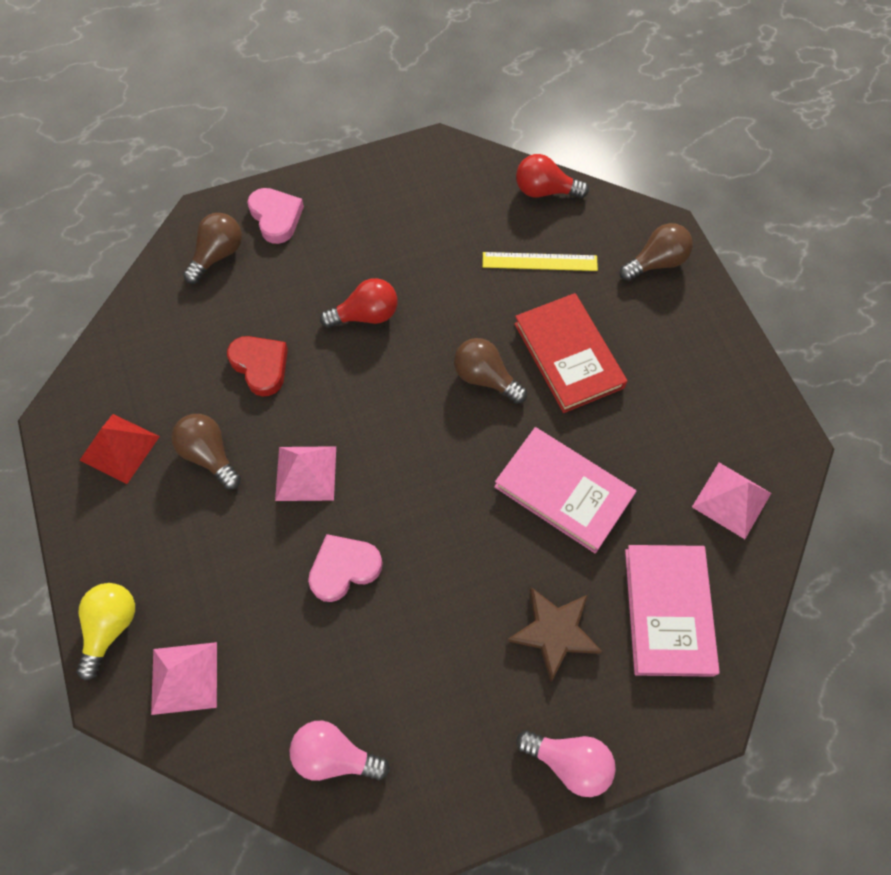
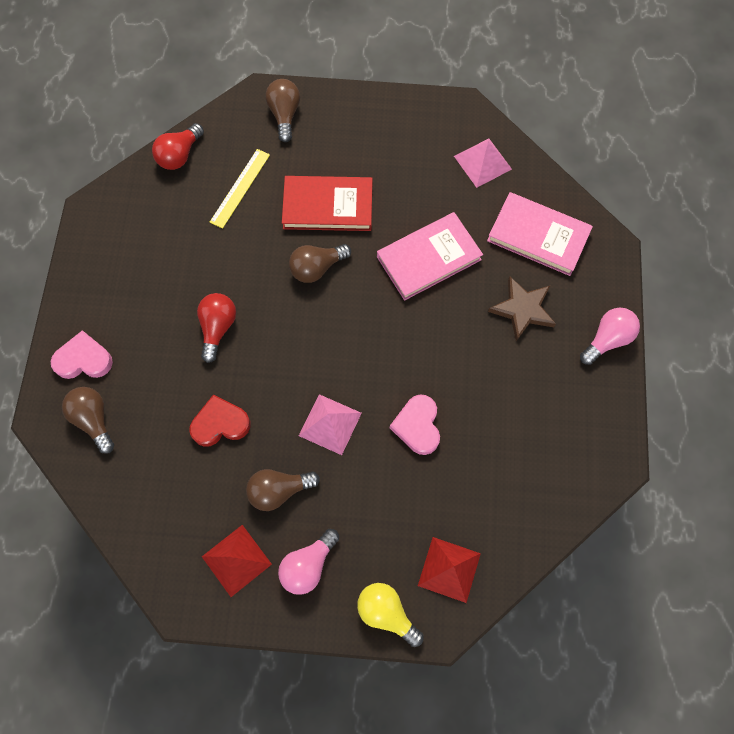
camera: 65 degrees left, 5 degrees up
pink pyramid [151,642,217,715] -> red pyramid [418,537,481,603]
pink light bulb [289,721,389,781] -> pink light bulb moved to [278,529,339,595]

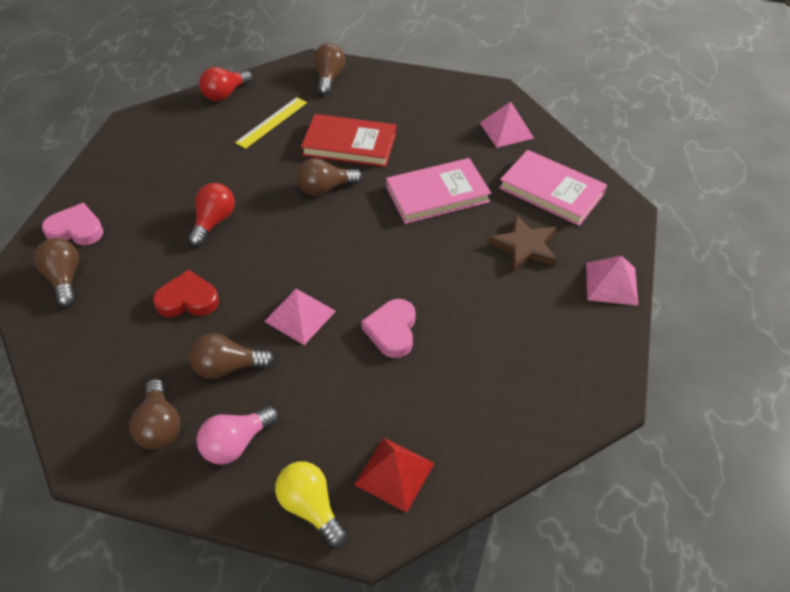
camera: 10 degrees right, 20 degrees down
red pyramid [202,525,272,597] -> brown light bulb [129,379,180,450]
pink light bulb [580,308,640,365] -> pink pyramid [586,256,638,306]

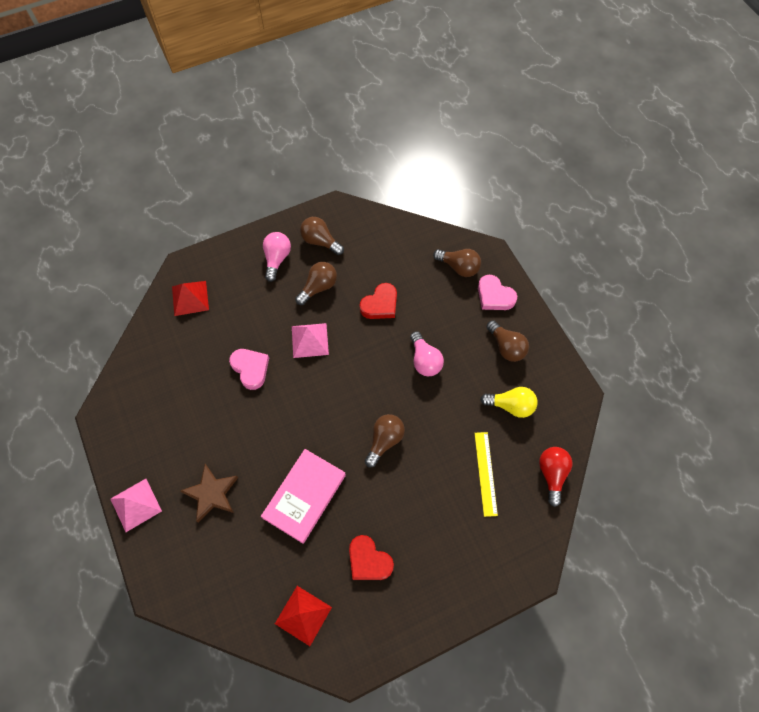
camera: 140 degrees right, 15 degrees up
pink heart [42,203,104,245] -> pink heart turned 75 degrees clockwise [478,275,517,310]
red light bulb [188,183,235,246] -> pink light bulb [410,331,444,376]
yellow light bulb [275,461,346,546] -> yellow light bulb moved to [480,387,538,418]
red book [301,114,396,167] -> none
brown light bulb [314,43,346,95] -> brown light bulb moved to [487,320,529,362]
pink pyramid [480,102,534,148] -> red pyramid [275,586,332,646]
pink book [499,150,607,226] -> none
none -> red heart [349,535,394,580]

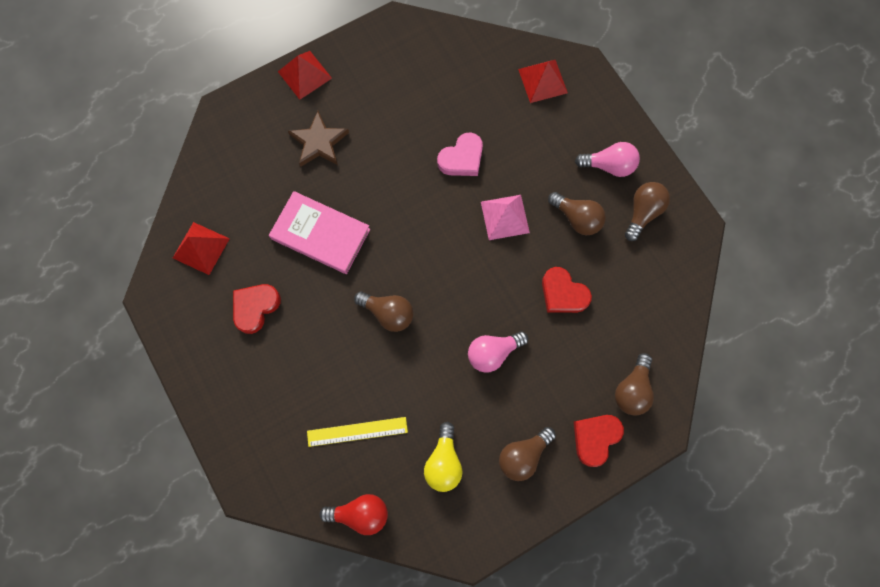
camera: 85 degrees right, 10 degrees up
pink pyramid [110,479,162,532] -> red pyramid [278,51,332,100]
pink heart [478,275,517,310] -> red heart [574,415,624,467]

